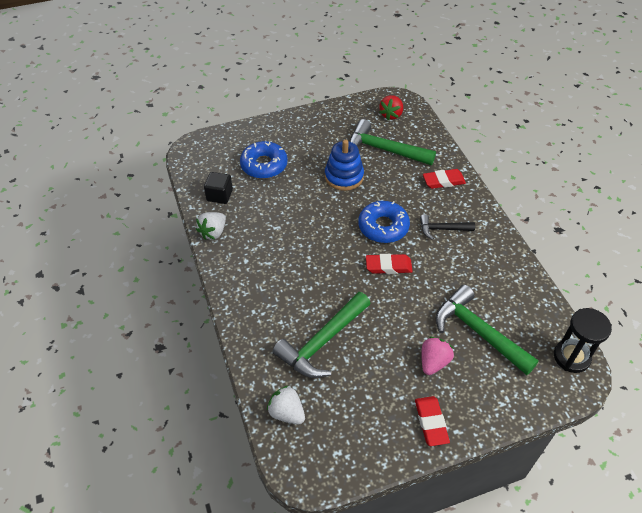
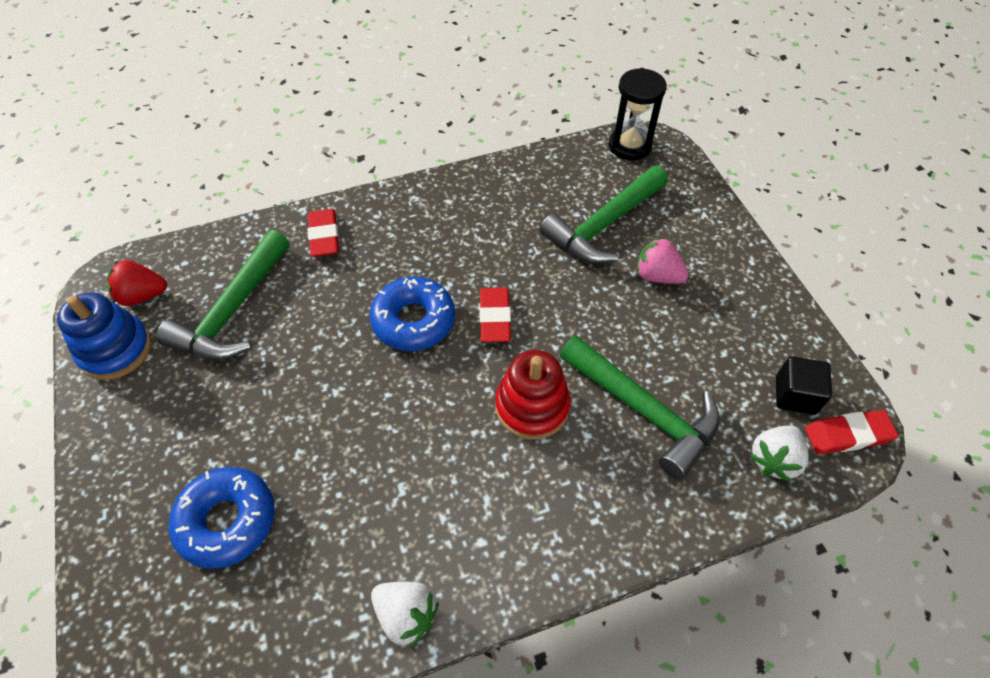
camera: 90 degrees left, 5 degrees up
black cube [204,172,233,204] -> black cube moved to [776,356,832,415]
blue stacking toy [325,140,364,191] -> blue stacking toy moved to [57,292,152,380]
red strawberry [379,95,403,120] -> red strawberry turned 150 degrees clockwise [107,260,167,306]
red eraser [415,396,450,446] -> red eraser moved to [805,410,899,454]
black hammer [420,214,475,240] -> none
none -> red stacking toy [495,350,571,440]

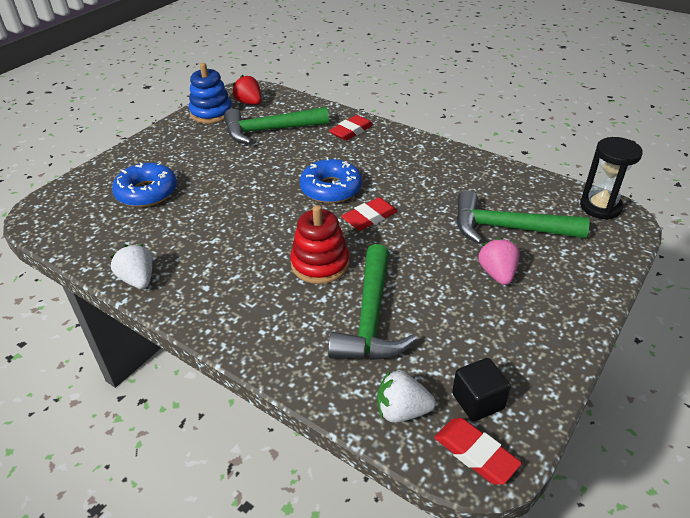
camera: 55 degrees right, 15 degrees down
white strawberry [371,582,439,648] -> white strawberry turned 150 degrees clockwise [110,244,152,289]

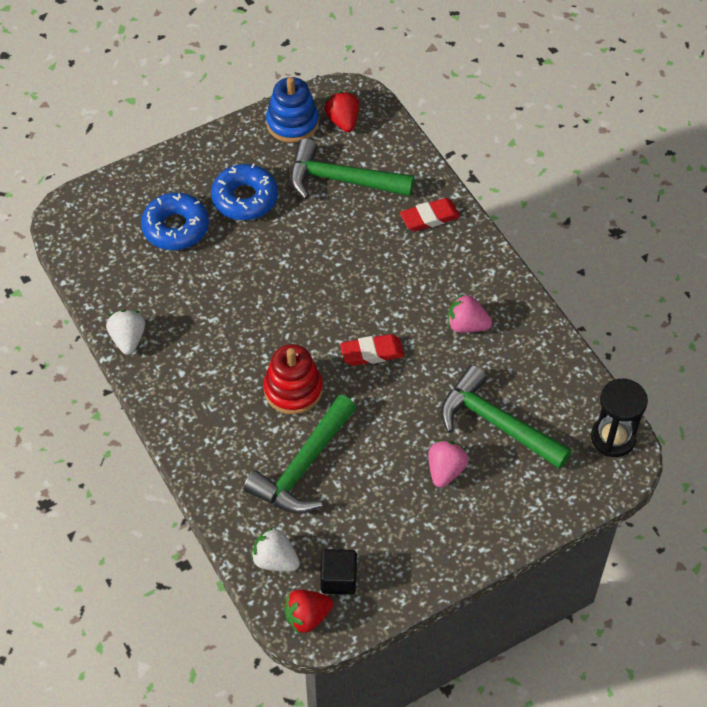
camera: 25 degrees right, 15 degrees up
blue donut [300,157,362,203] -> blue donut moved to [211,163,278,220]
red eraser [434,418,522,485] -> red strawberry [283,590,333,634]
none -> pink strawberry [448,294,492,333]

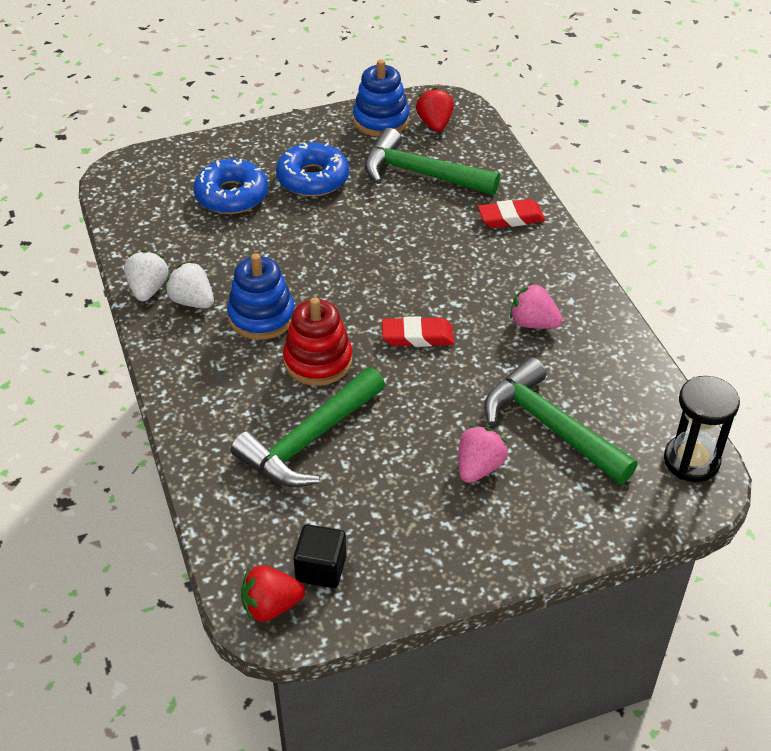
camera: 10 degrees right, 10 degrees down
white strawberry [251,527,300,572] -> white strawberry moved to [165,261,214,308]
none -> blue stacking toy [227,253,294,340]

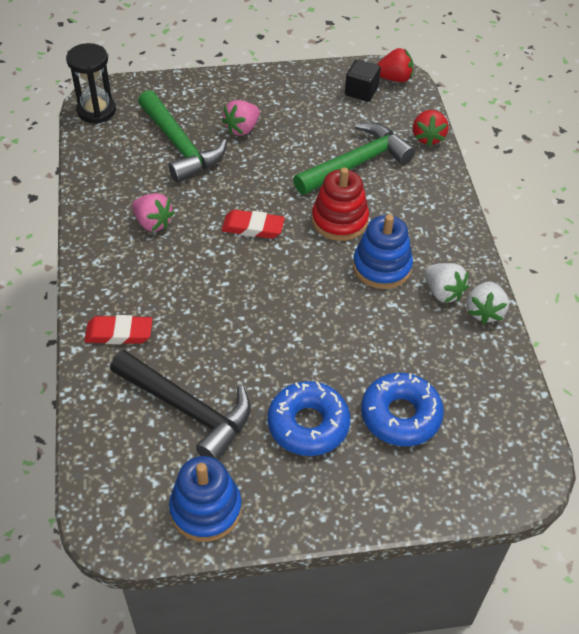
camera: 170 degrees left, 5 degrees up
green hammer [365,128,500,195] -> black hammer [110,350,251,460]
red strawberry [416,88,454,132] -> red strawberry moved to [413,110,448,147]

